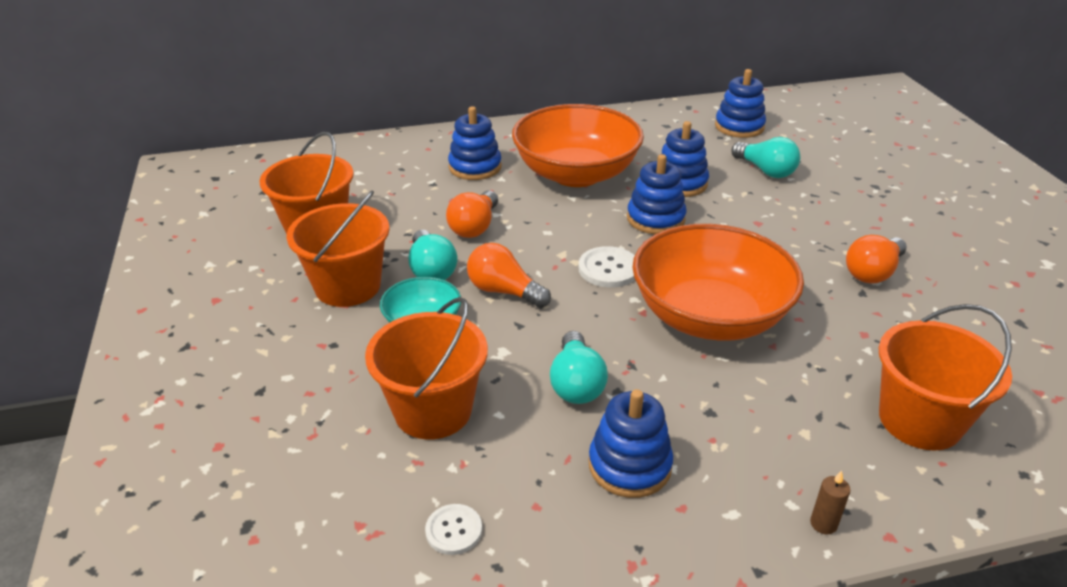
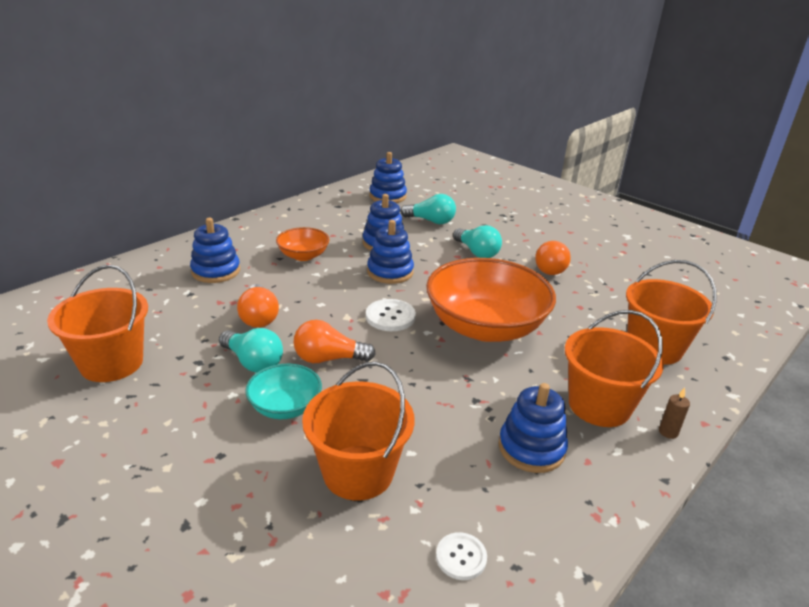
camera: 35 degrees left, 5 degrees down
orange bucket [287,190,390,307] -> orange bucket moved to [565,310,664,427]
orange bowl [512,104,644,187] -> orange bowl [276,227,330,261], size x0.49
turquoise light bulb [550,331,608,404] -> turquoise light bulb moved to [453,225,502,258]

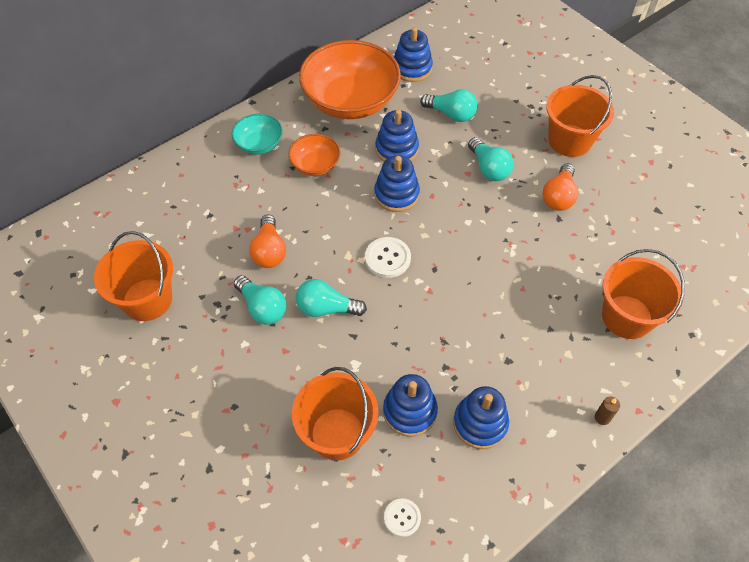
camera: 10 degrees right, 25 degrees up
blue stacking toy [190,218,240,283] -> blue stacking toy moved to [383,374,438,437]
turquoise bowl [245,364,322,419] -> turquoise bowl moved to [232,114,283,155]
orange light bulb [294,320,376,363] -> turquoise light bulb [296,279,367,317]
orange bowl [426,258,556,342] -> orange bowl moved to [299,40,401,119]
orange bucket [565,310,664,427] -> orange bucket moved to [546,75,614,157]

